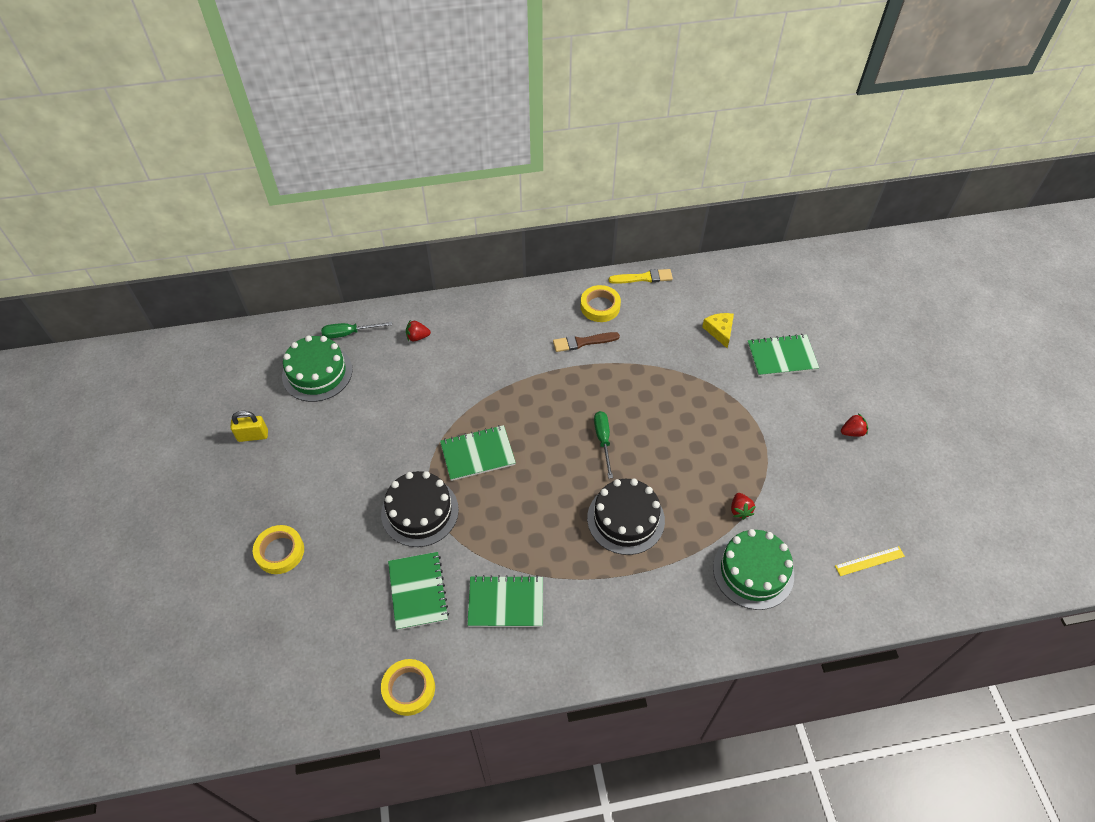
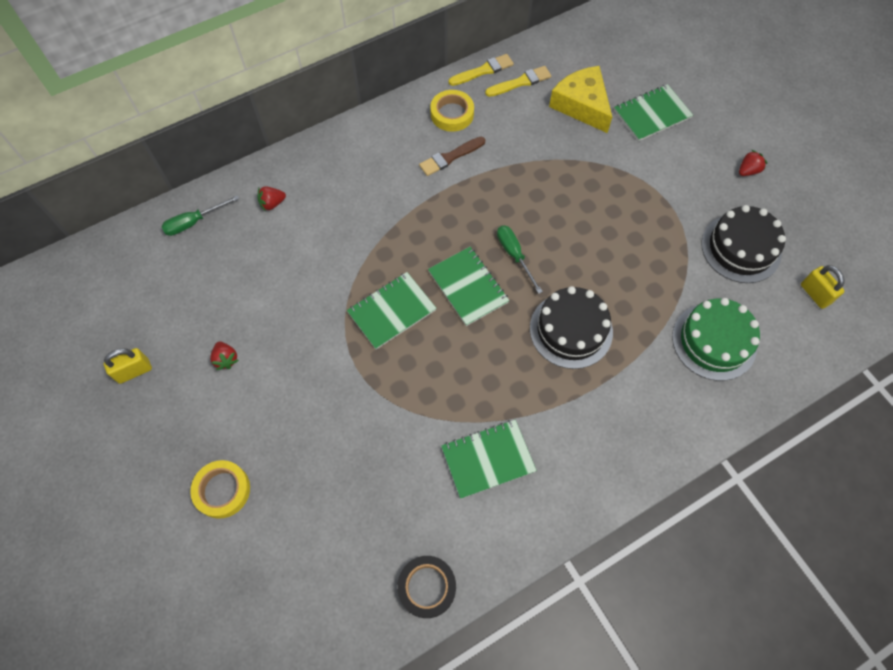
camera: 20 degrees left, 10 degrees up
green cake [282,335,352,402] -> none
black cake [381,471,459,547] -> black cake moved to [701,205,786,283]
yellow tape [381,659,435,716] -> black tape [397,556,456,618]
green notebook [388,552,449,630] -> green notebook moved to [428,247,510,326]
yellow cheese [702,313,734,348] -> yellow cheese [549,66,612,133], size x1.74
red strawberry [731,493,756,520] -> red strawberry moved to [210,341,239,370]
yellow ruler [835,546,905,576] -> yellow padlock [801,265,844,309]
none -> yellow brush [485,66,551,97]

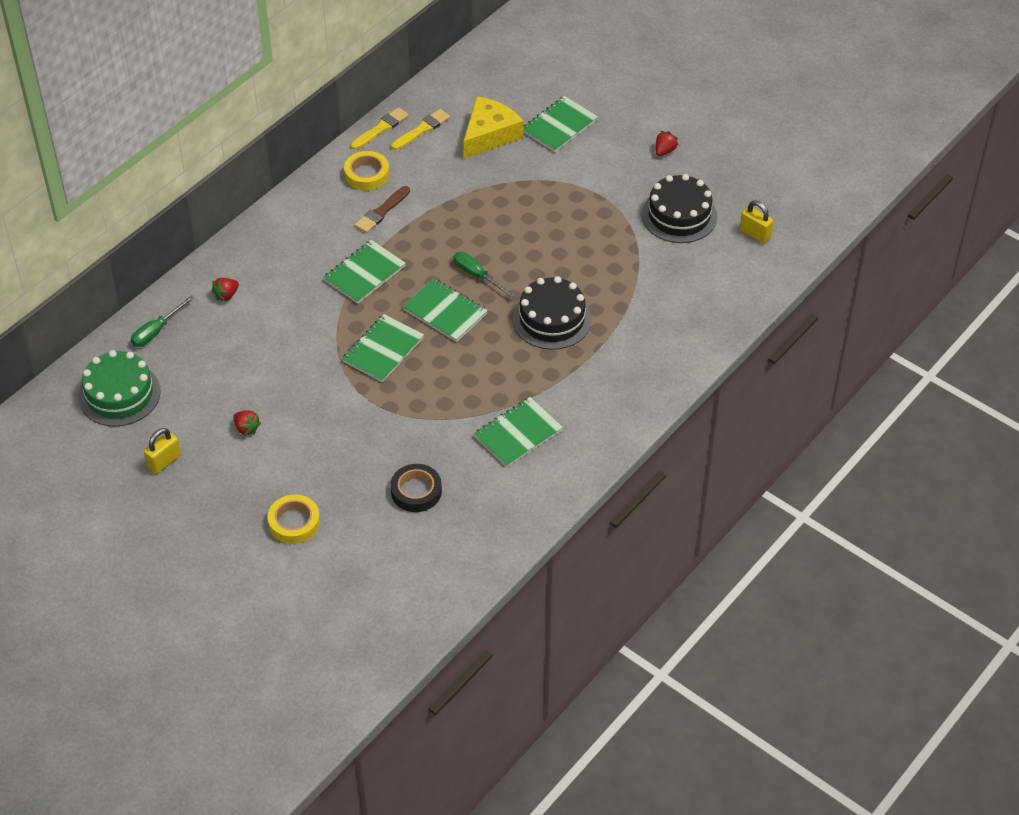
camera: 20 degrees left, 15 degrees down
black tape [397,556,456,618] -> black tape moved to [390,464,442,512]
yellow cheese [549,66,612,133] -> yellow cheese turned 90 degrees clockwise [464,96,523,158]
green cake [672,298,760,381] -> green cake moved to [79,350,161,426]
none -> green notebook [323,240,406,304]

